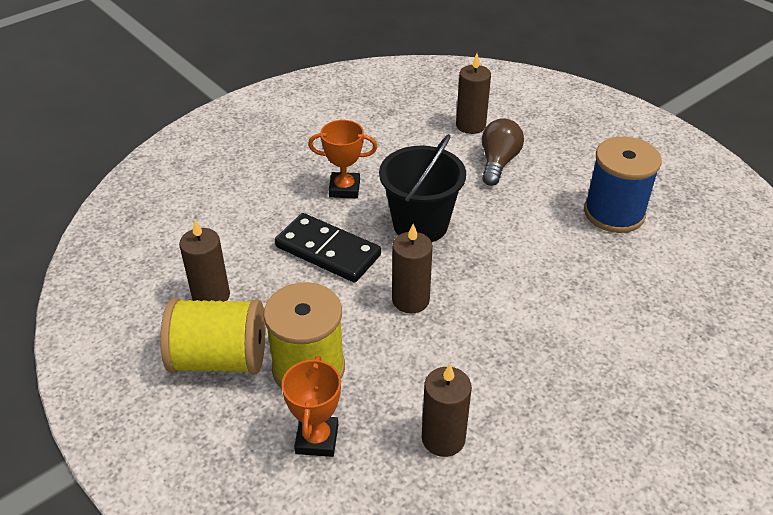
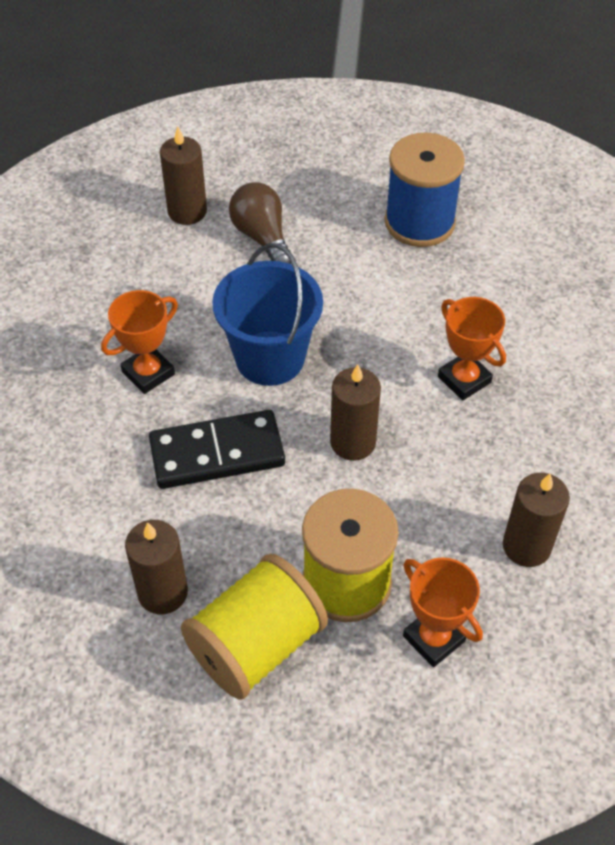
camera: 45 degrees left, 10 degrees up
black bucket [379,134,466,242] -> blue bucket [212,243,323,386]
none -> orange trophy [438,297,506,400]

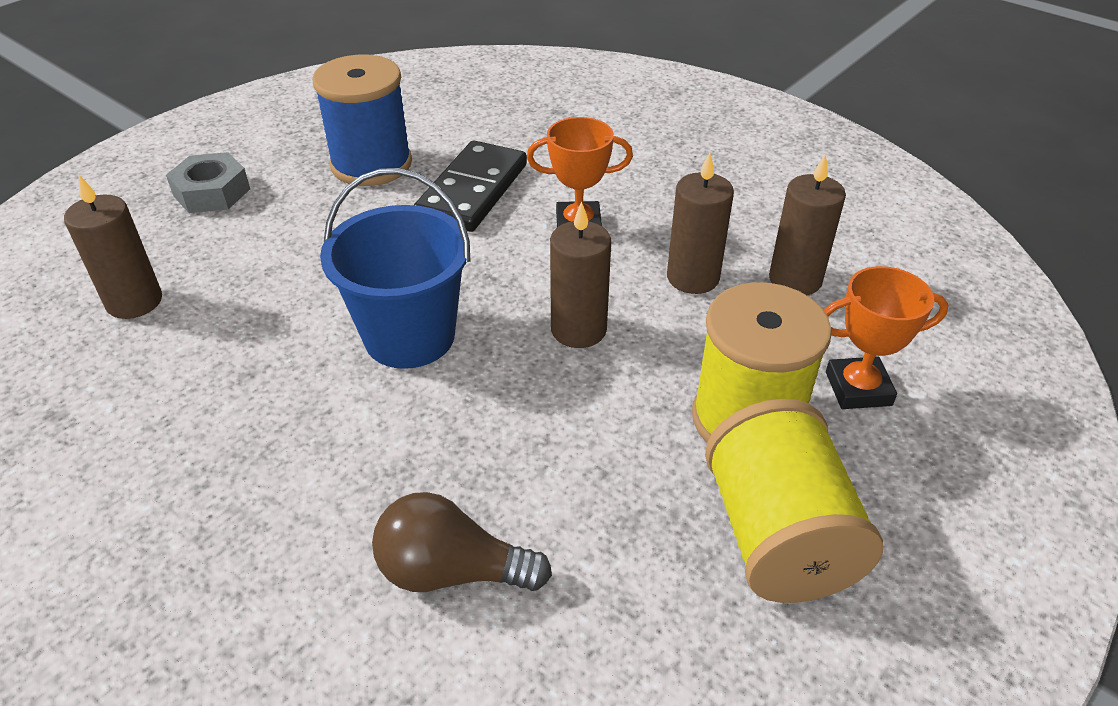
camera: 55 degrees left, 10 degrees down
orange trophy [101,290,178,394] -> none
brown candle [125,520,188,614] -> brown candle moved to [667,153,734,294]
black domino [149,410,285,489] -> black domino moved to [414,141,527,232]
brown light bulb [229,182,292,264] -> brown light bulb moved to [372,492,552,592]
none -> grey nut [166,152,250,213]

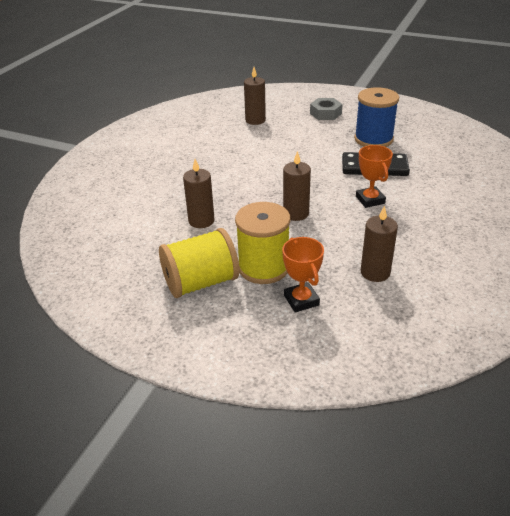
camera: 75 degrees right, 5 degrees down
blue bucket [320,168,471,369] -> none
brown light bulb [372,492,552,592] -> none
brown candle [667,153,734,294] -> brown candle moved to [183,159,214,228]

